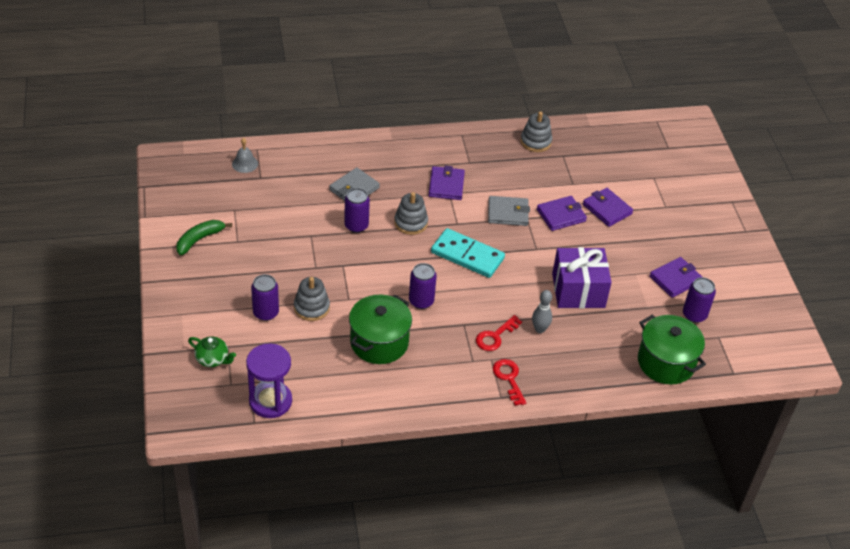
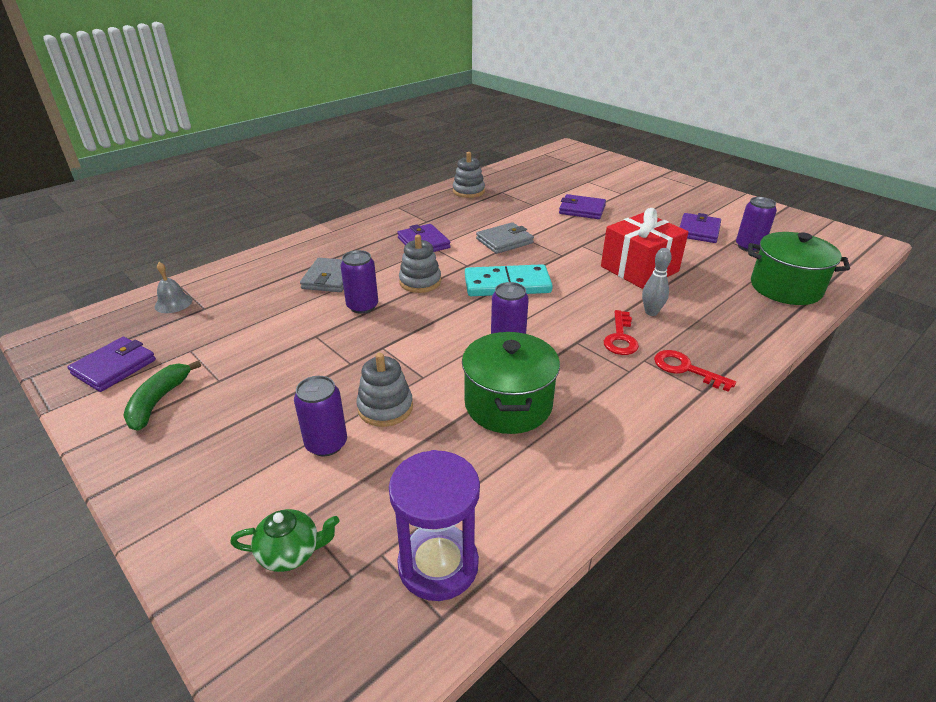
camera: 30 degrees left, 10 degrees down
purple wallet [537,196,587,231] -> purple wallet moved to [68,337,156,392]
purple gift [552,247,612,308] -> red gift [601,208,688,289]

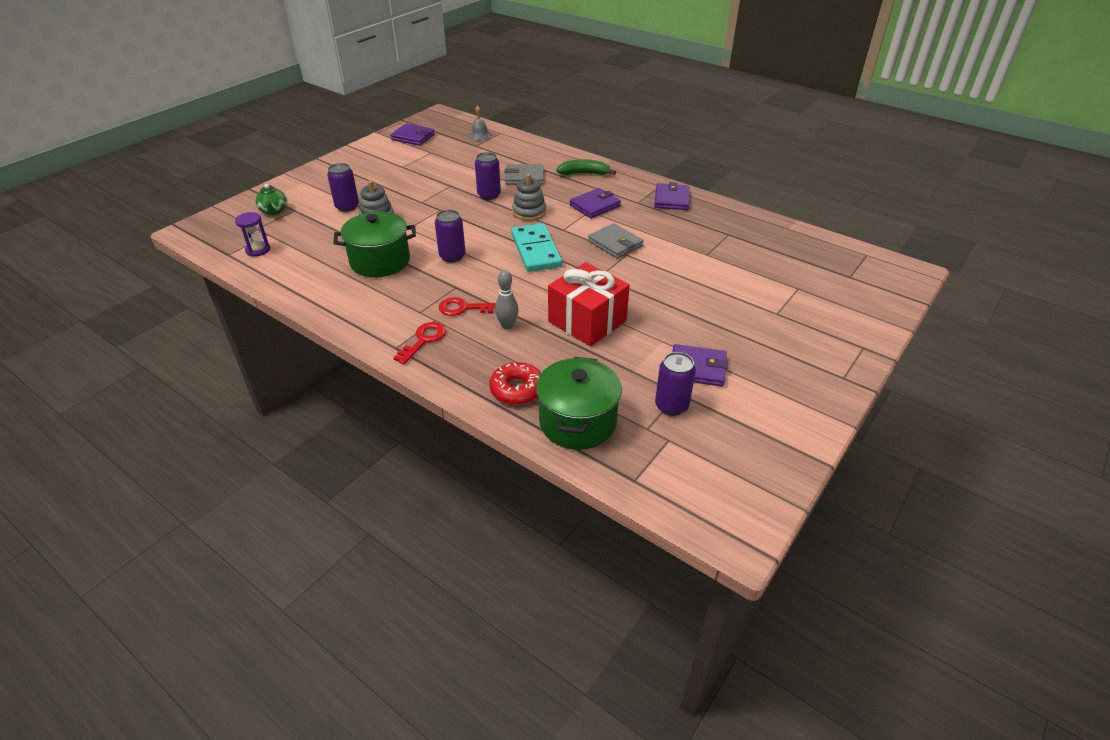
camera: 80 degrees right, 5 degrees up
green banana [123,360,201,431] -> green banana moved to [556,159,616,175]
purple hourglass [389,450,480,601] -> purple hourglass [235,212,270,257], size x0.58
grey stacking toy [453,152,485,198] -> none
purple wallet [559,194,606,219] -> purple wallet moved to [654,182,690,210]
none -> red donut [489,362,541,405]

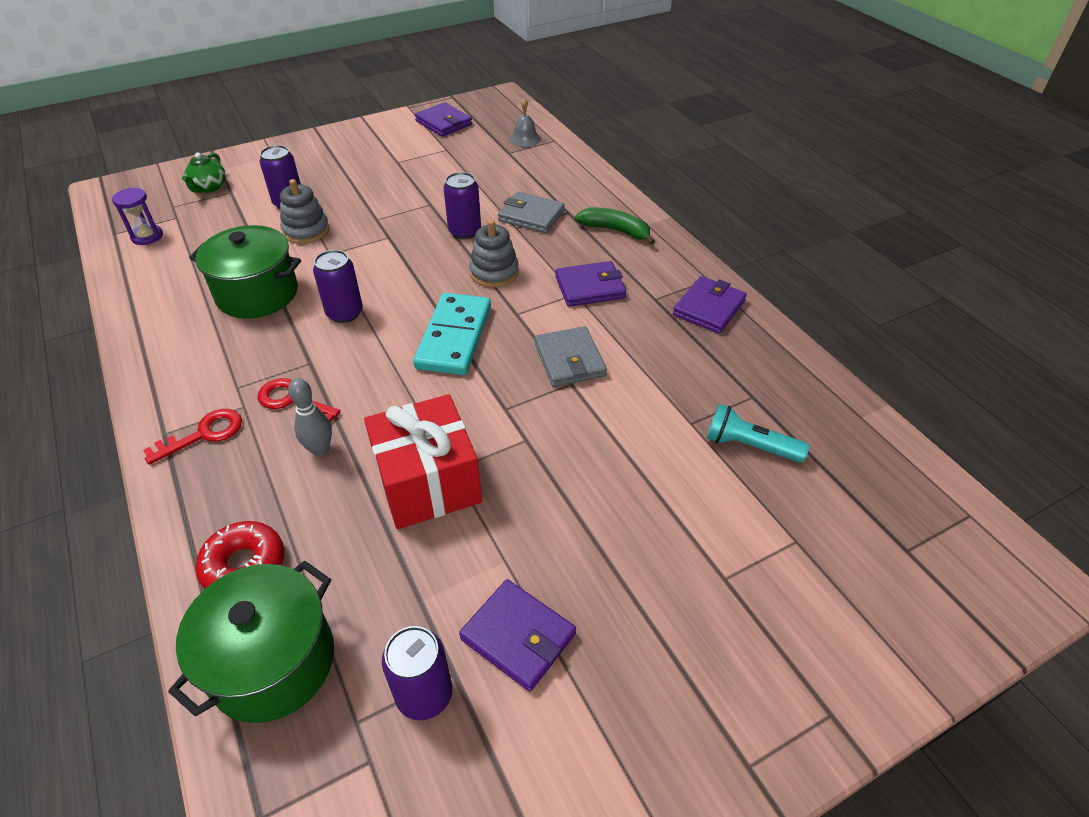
camera: 25 degrees right, 5 degrees up
none -> turquoise flashlight [707,404,809,463]

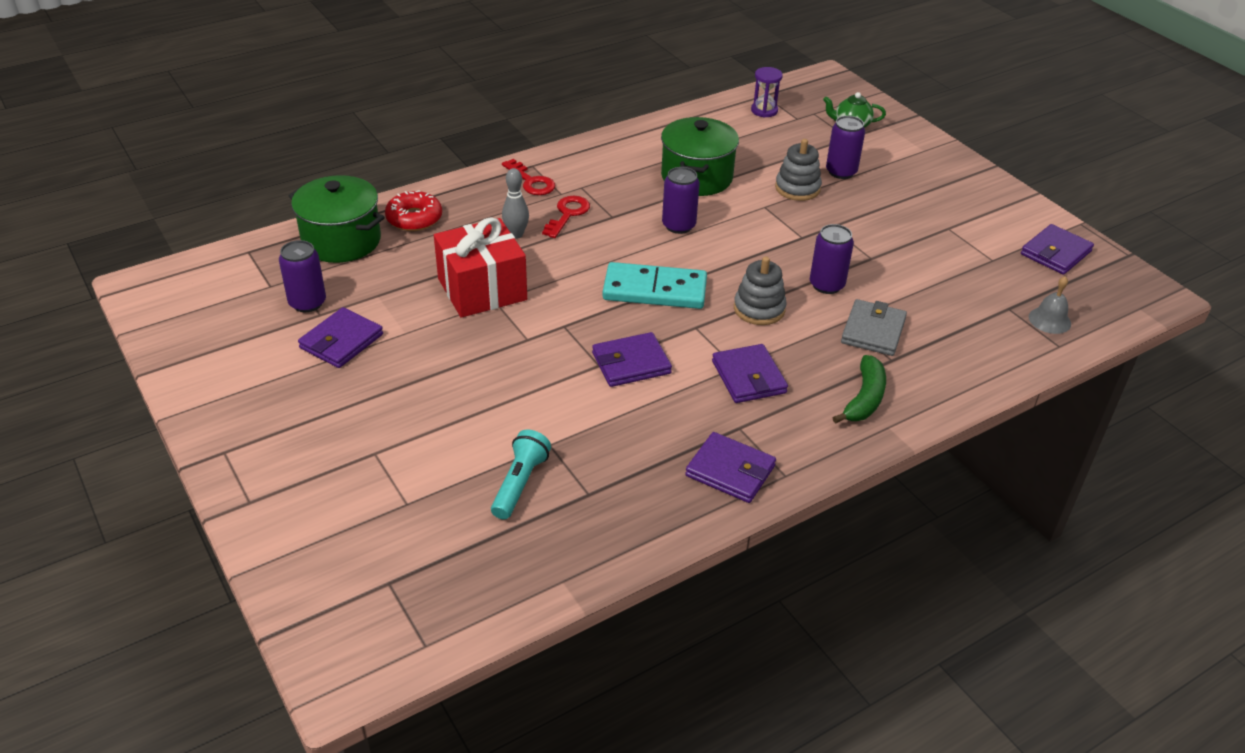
camera: 85 degrees right, 5 degrees down
grey wallet [535,326,607,387] -> purple wallet [592,332,672,387]

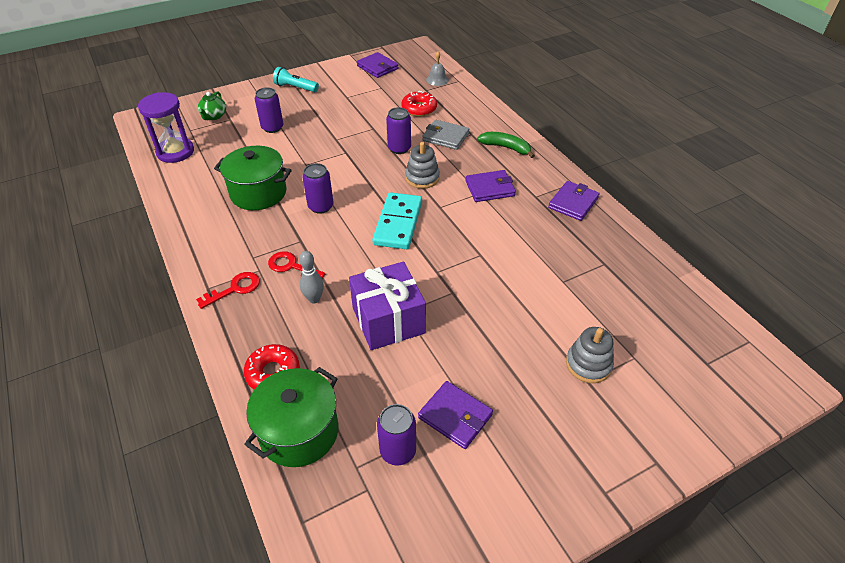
camera: 85 degrees left, 5 degrees up
red gift [434,217,527,318] -> purple gift [349,261,426,350]
turquoise flashlight [491,430,551,519] -> turquoise flashlight moved to [273,67,319,92]
purple wallet [592,332,672,387] -> none
purple hourglass [751,67,783,117] -> purple hourglass [138,92,194,163], size x1.72
grey stacking toy [775,139,822,201] -> grey stacking toy moved to [566,327,614,383]
none -> red donut [401,91,437,116]

